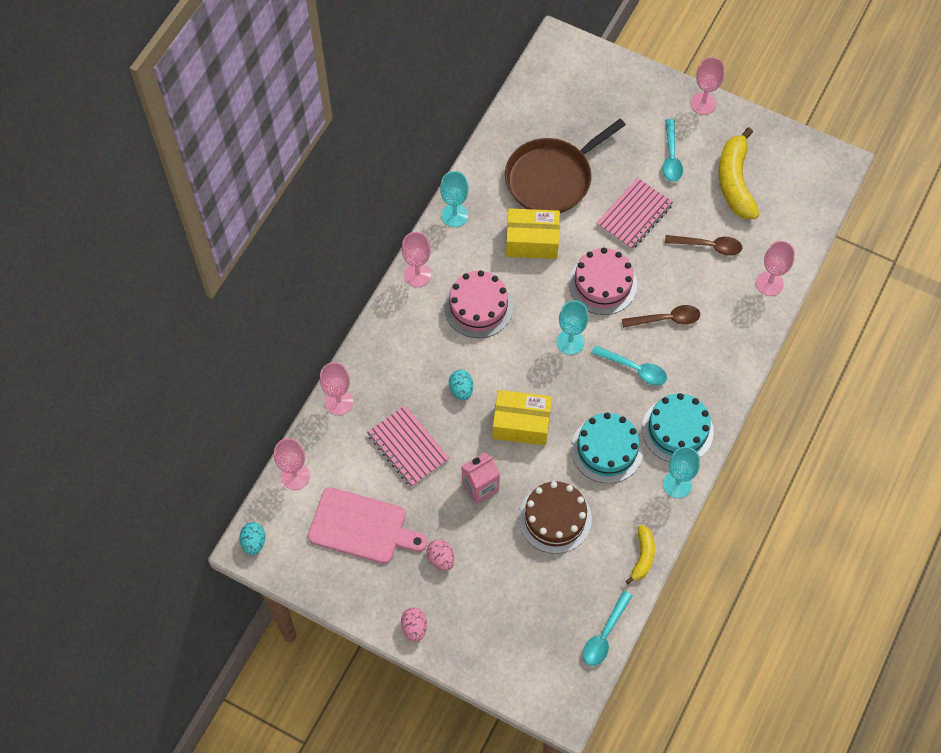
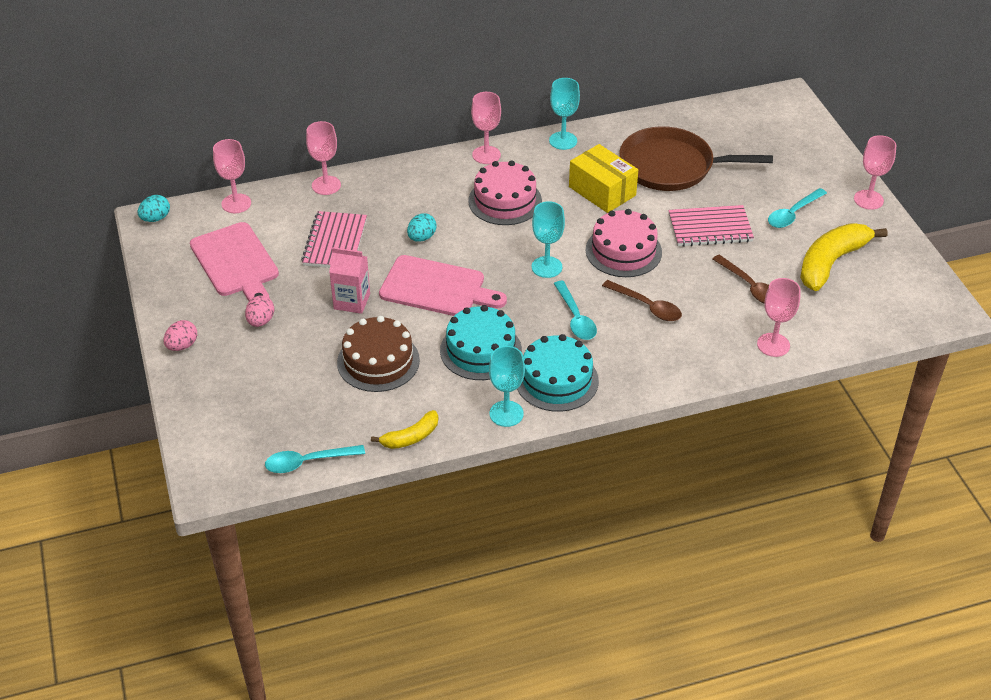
camera: 45 degrees right, 20 degrees down
yellow box [492,390,552,446] -> pink cutting board [379,255,507,316]

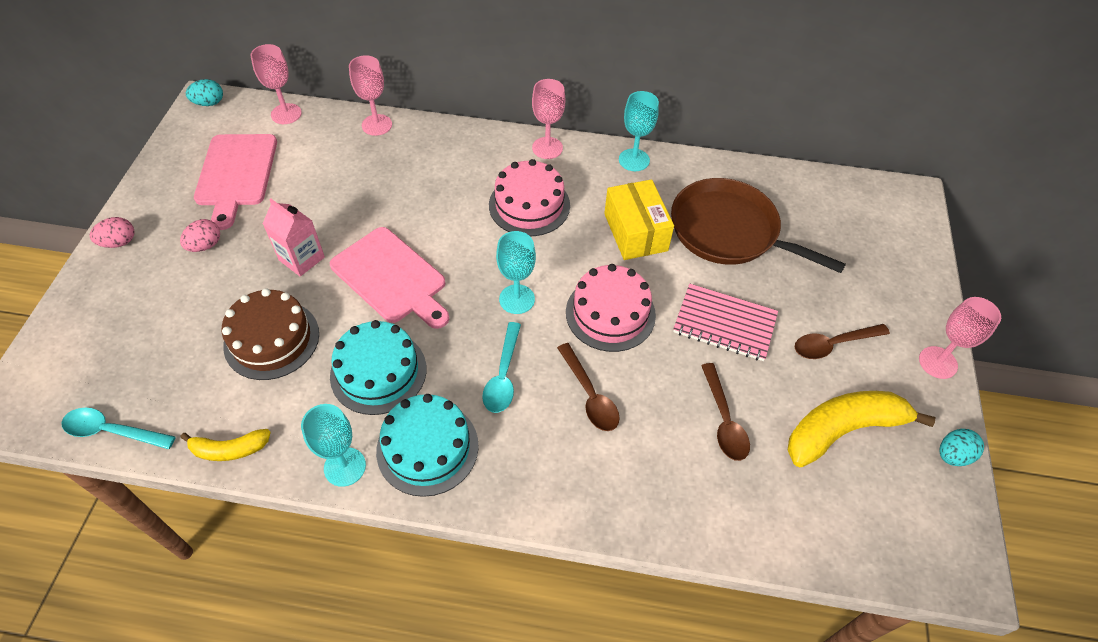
camera: 25 degrees right, 10 degrees up
pink notebook [301,211,367,268] -> none
turquoise egg [407,213,437,242] -> turquoise egg moved to [939,429,984,466]
pink goblet [757,278,801,357] -> none
turquoise spoon [768,188,827,228] -> brown spoon [795,324,890,359]

